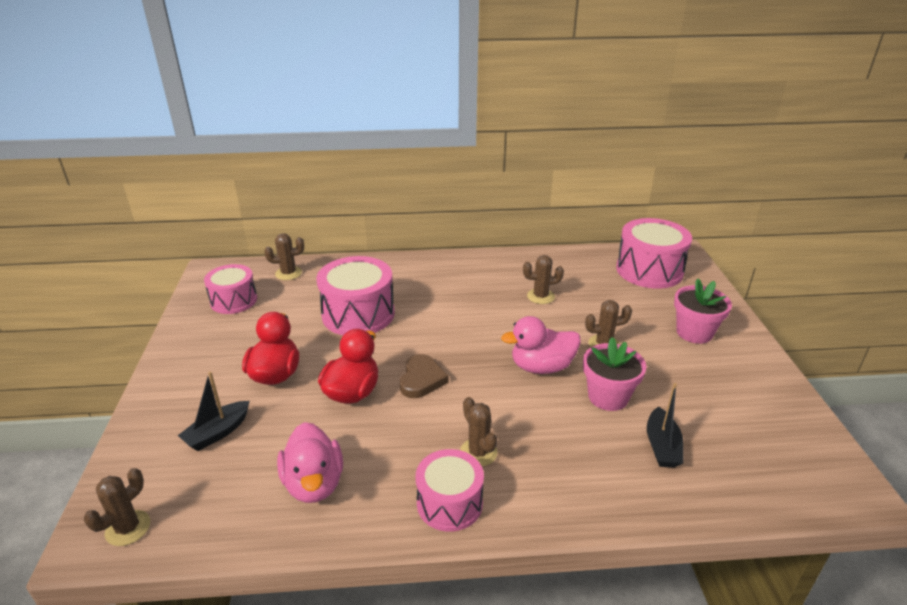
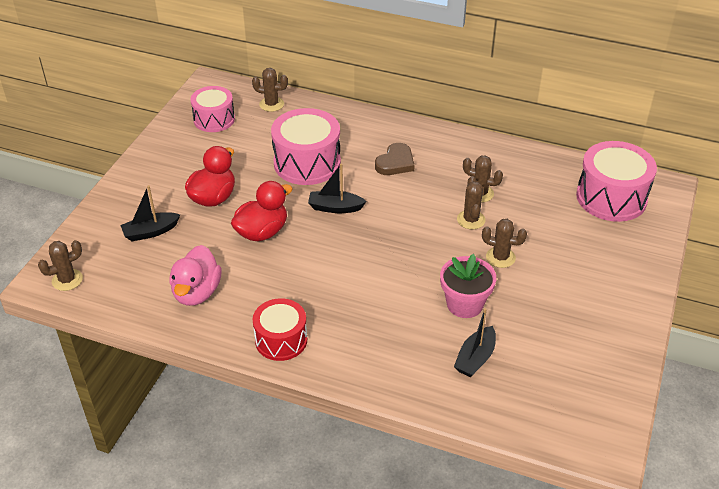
camera: 25 degrees right, 10 degrees up
brown heart [400,354,449,398] -> brown heart moved to [375,143,415,175]
pink drum [416,449,484,532] -> red drum [253,298,307,361]
brown cactus [460,397,498,466] -> brown cactus moved to [457,176,486,229]
pink duck [501,316,581,374] -> none
pink flower pot [674,279,732,344] -> none
none -> black boat [308,164,367,213]

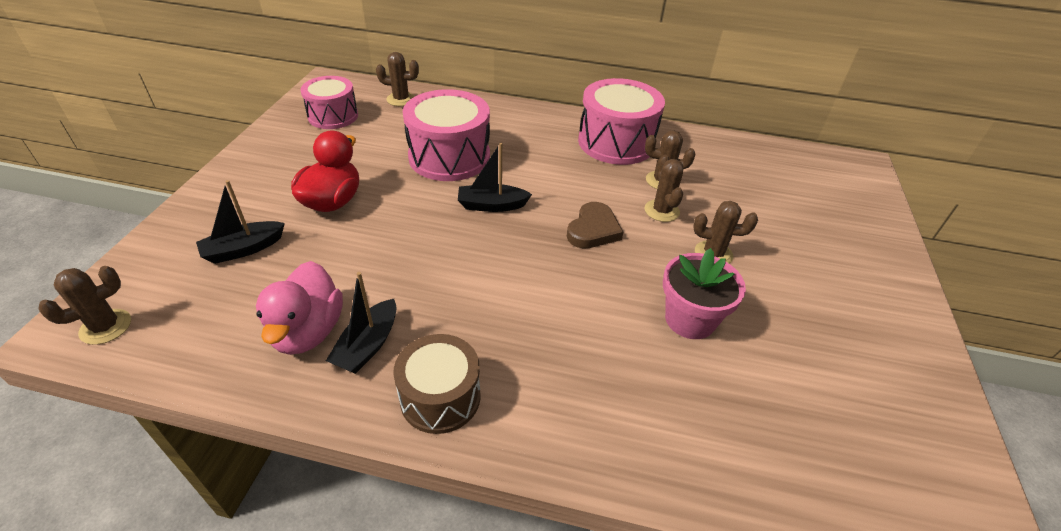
camera: 10 degrees left, 0 degrees up
red duck [231,181,293,242] -> none
red drum [253,298,307,361] -> brown drum [393,334,481,434]
brown heart [375,143,415,175] -> brown heart moved to [567,202,623,249]
black boat [454,308,496,377] -> black boat moved to [326,272,396,374]
pink drum [576,141,657,222] -> pink drum moved to [578,78,665,165]

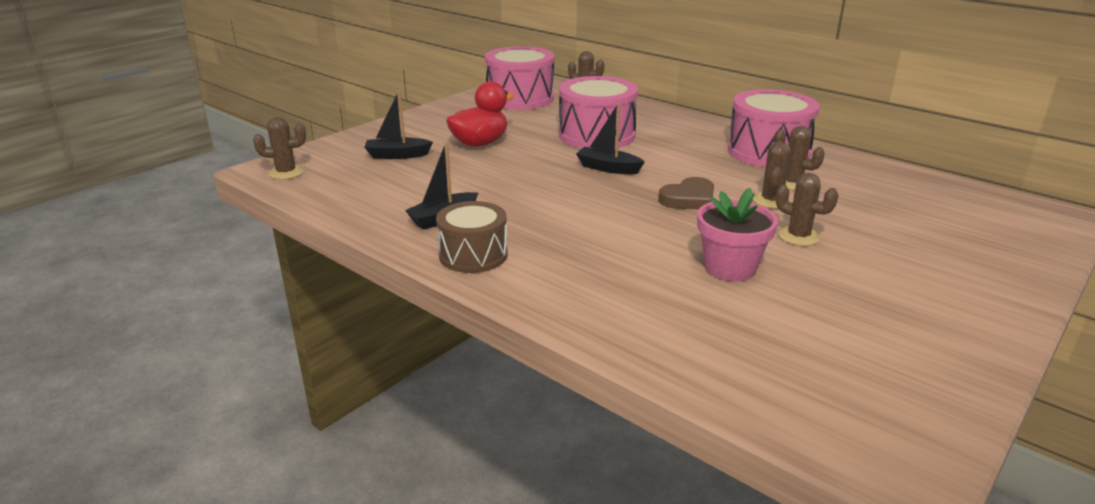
camera: 30 degrees right, 15 degrees down
pink duck [256,261,343,355] -> none
pink drum [300,76,358,129] -> pink drum [485,46,554,110], size x1.55

